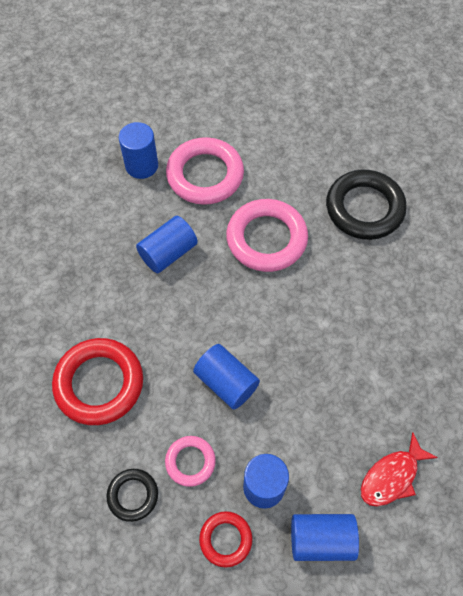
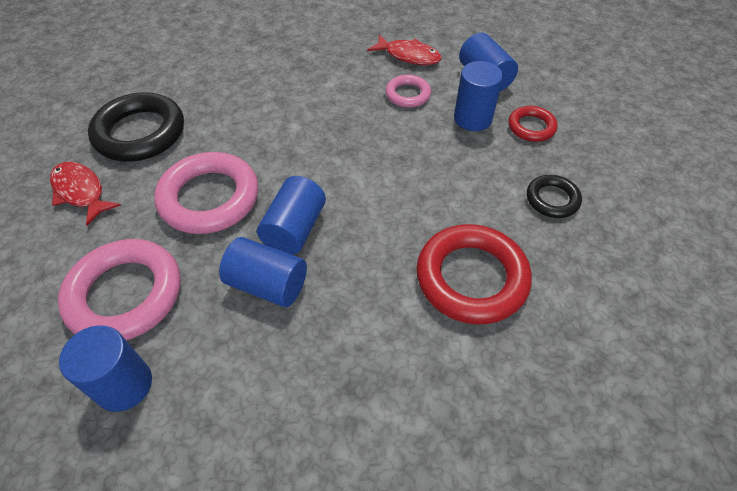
camera: 115 degrees left, 10 degrees down
pink ring [165,436,216,487] -> pink ring moved to [386,74,431,108]
blue cylinder [193,344,260,410] -> blue cylinder moved to [257,176,326,255]
none -> red fish [50,162,121,226]

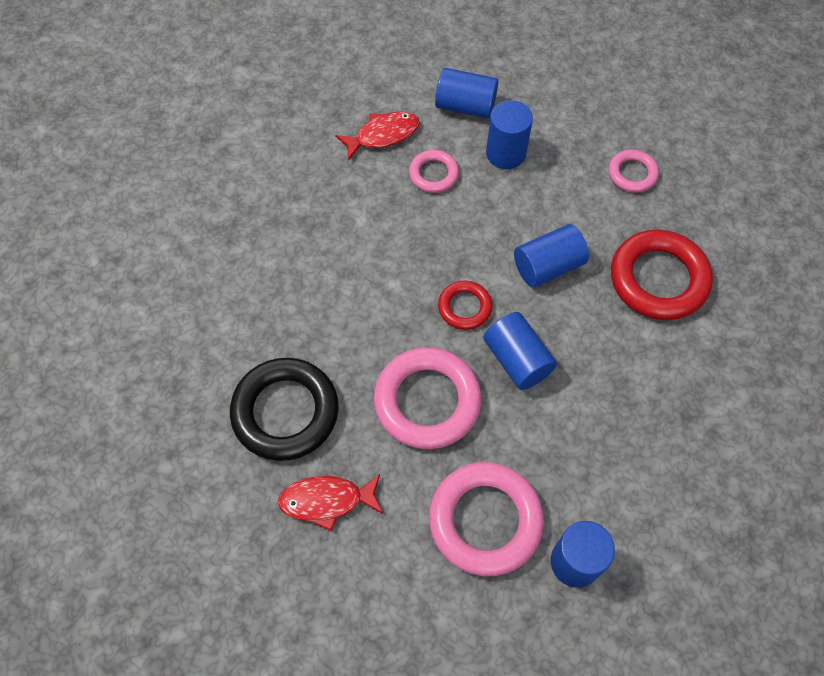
camera: 50 degrees left, 10 degrees up
blue cylinder [219,237,307,307] -> blue cylinder moved to [514,224,589,287]
red ring [508,106,558,142] -> red ring moved to [438,281,492,330]
black ring [527,175,582,218] -> pink ring [608,149,659,193]

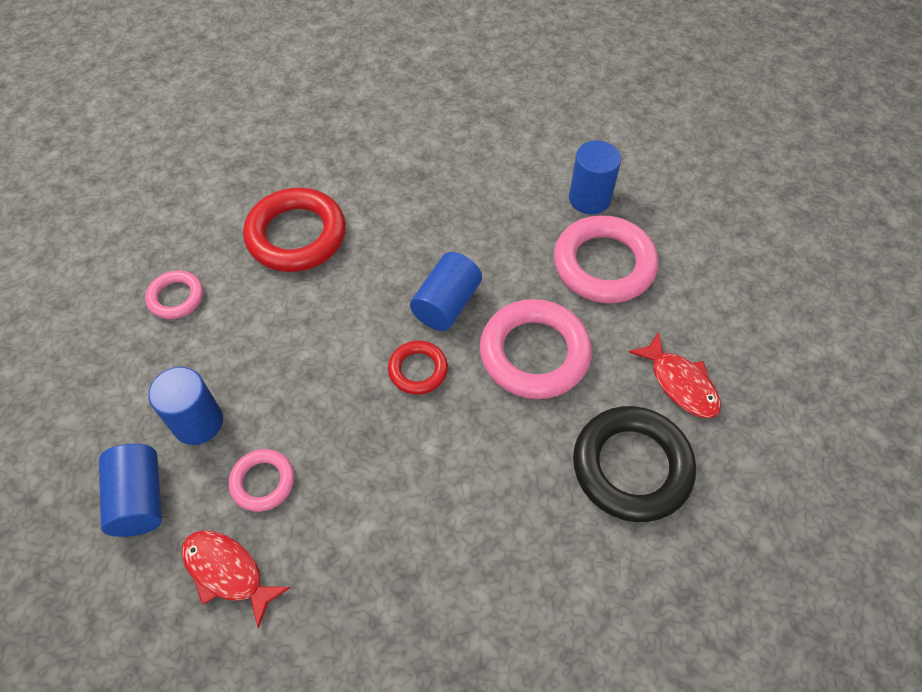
camera: 120 degrees left, 5 degrees down
blue cylinder [514,224,589,287] -> none

